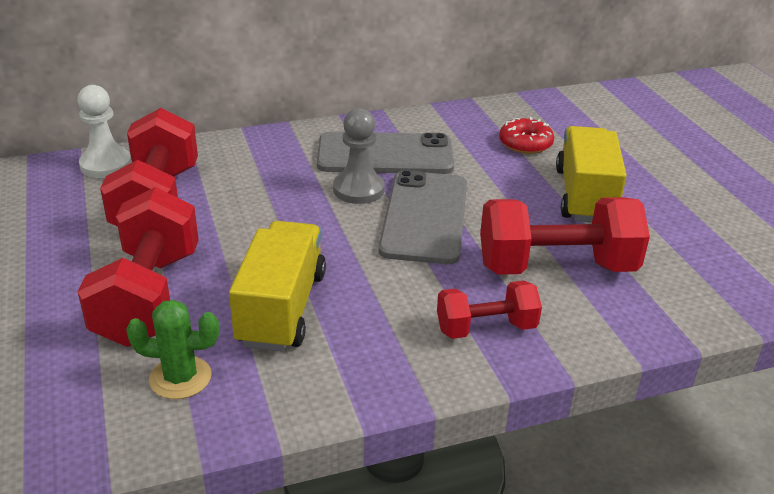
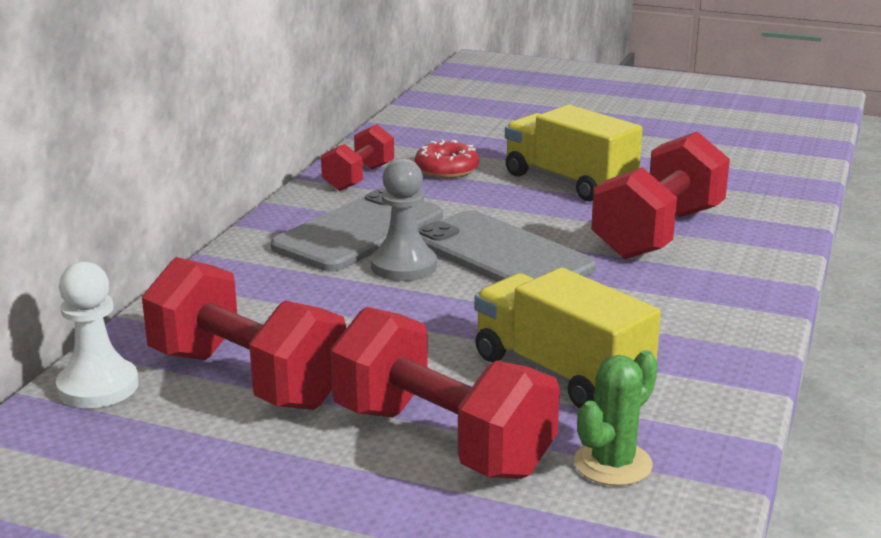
camera: 50 degrees left, 10 degrees down
red dumbbell [437,281,542,339] -> red dumbbell moved to [321,124,394,191]

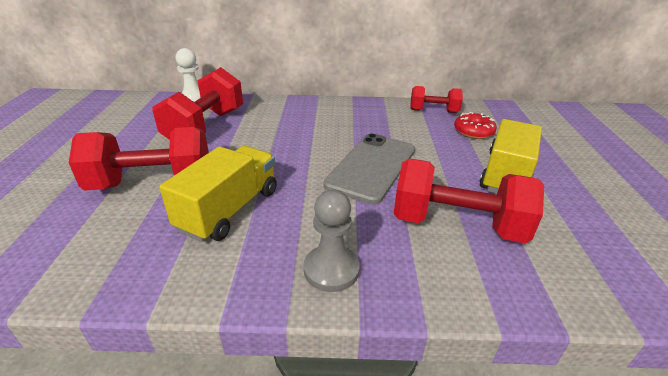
camera: 70 degrees right, 10 degrees up
grey phone [271,188,443,272] -> none
red dumbbell [330,307,560,479] -> red dumbbell turned 60 degrees clockwise [69,127,209,191]
grey pawn [371,158,437,281] -> grey pawn moved to [304,190,360,292]
green cactus [574,350,658,486] -> none

